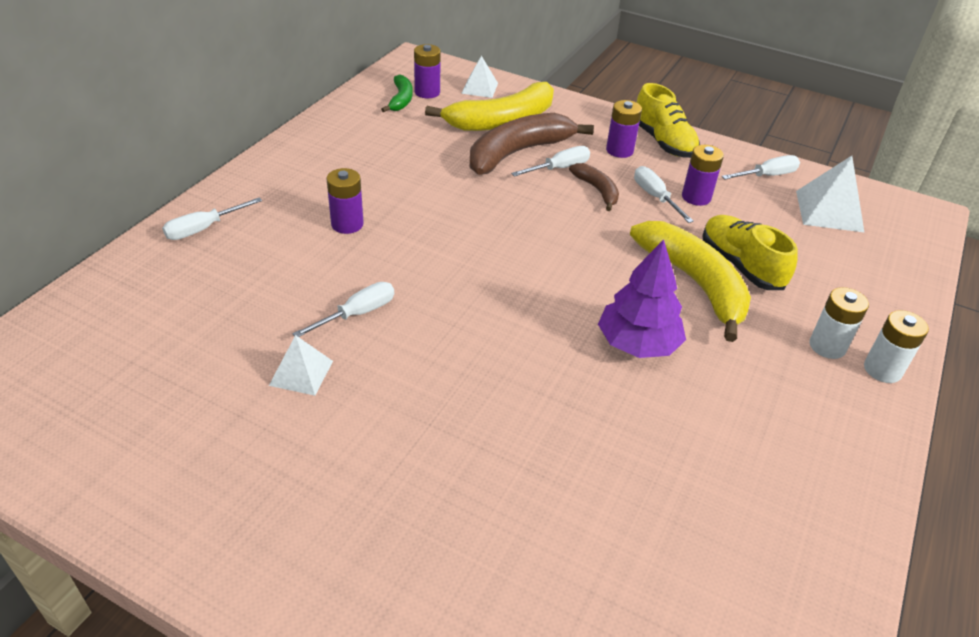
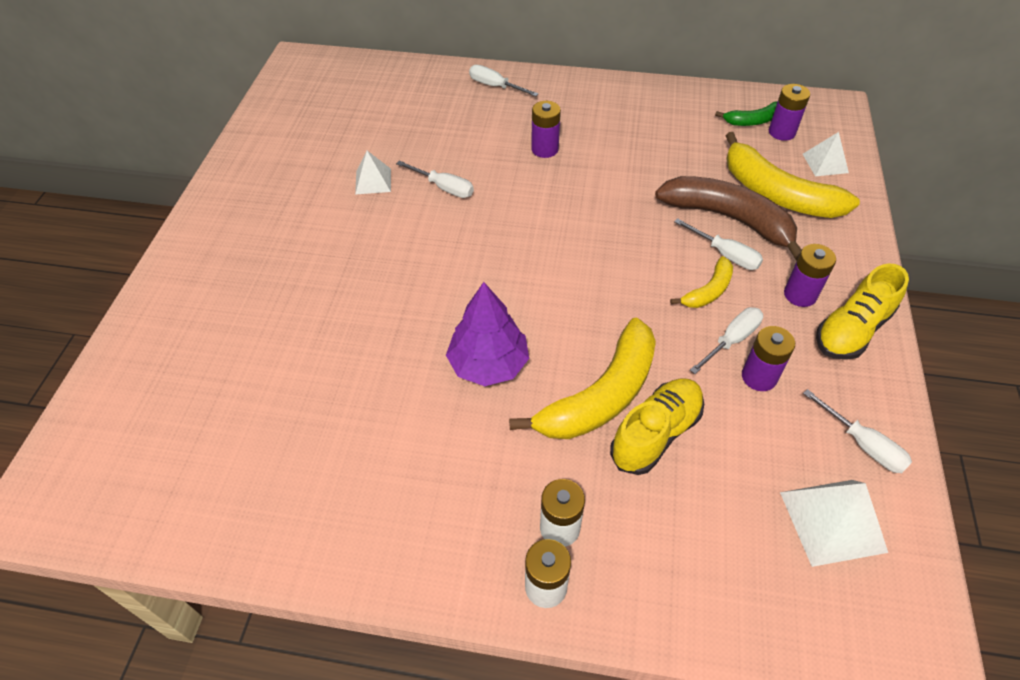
camera: 75 degrees right, 10 degrees up
brown banana [569,163,619,211] -> yellow banana [670,256,733,308]

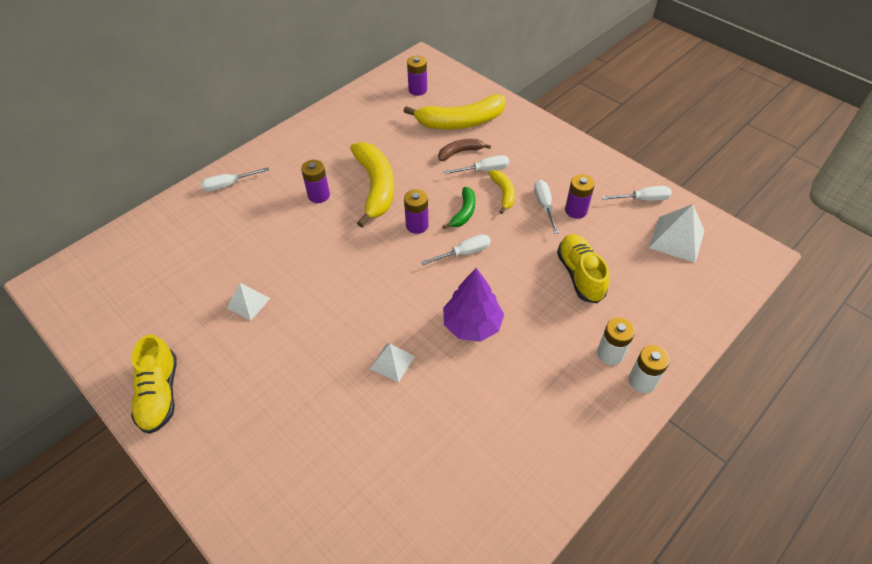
camera: 55 degrees left, 0 degrees up
white screwdriver [396,160,474,198] -> white screwdriver moved to [421,234,491,265]
yellow banana [509,318,656,439] -> yellow banana moved to [350,142,394,228]
brown banana [655,176,802,261] -> brown banana [438,139,491,161], size x0.51
green banana [715,101,777,126] -> green banana moved to [443,187,475,229]
purple battery [784,244,836,307] -> purple battery moved to [404,189,429,234]
white pyramid [803,132,849,176] -> white pyramid moved to [370,343,415,383]
yellow shoe [816,264,909,360] -> yellow shoe moved to [131,334,177,434]

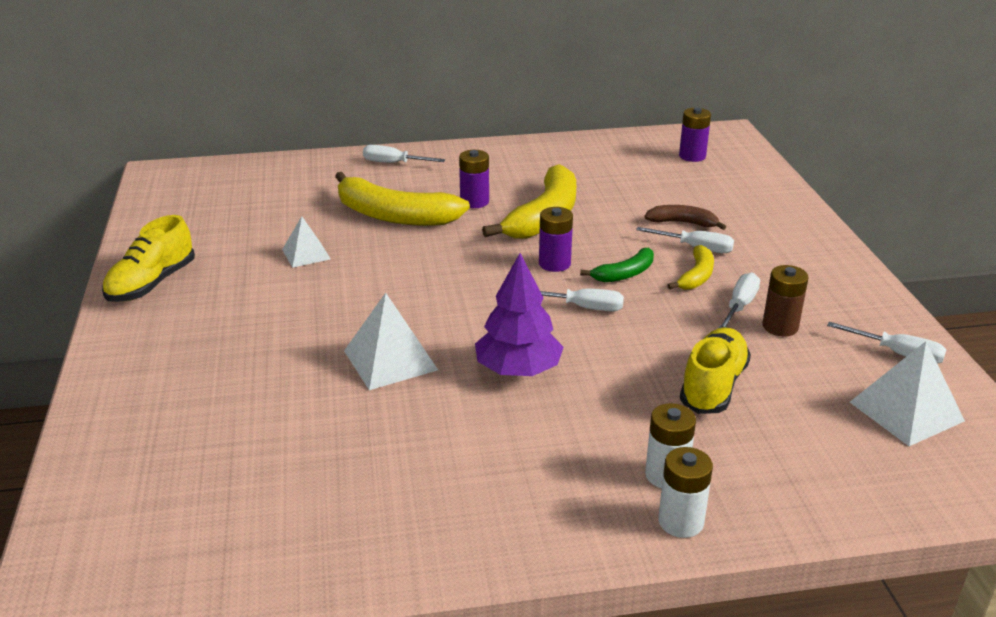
camera: 35 degrees right, 20 degrees down
white pyramid [370,343,415,383] -> white pyramid [344,293,438,390], size x1.58
yellow banana [404,94,506,130] -> yellow banana moved to [335,172,470,226]
purple battery [565,174,595,219] -> brown battery [762,265,809,336]

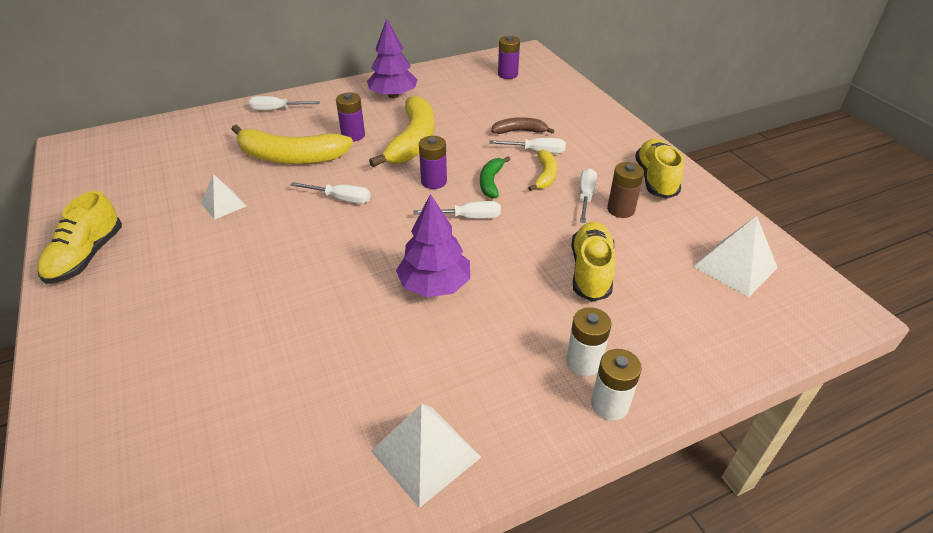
camera: 15 degrees left, 10 degrees up
white pyramid [344,293,438,390] -> white pyramid moved to [371,404,481,508]
green banana [580,248,654,282] -> green banana turned 150 degrees clockwise [480,156,511,199]
white screwdriver [827,322,946,364] -> white screwdriver moved to [290,182,371,204]
none -> purple tree [367,19,418,98]
none -> yellow shoe [635,139,684,199]

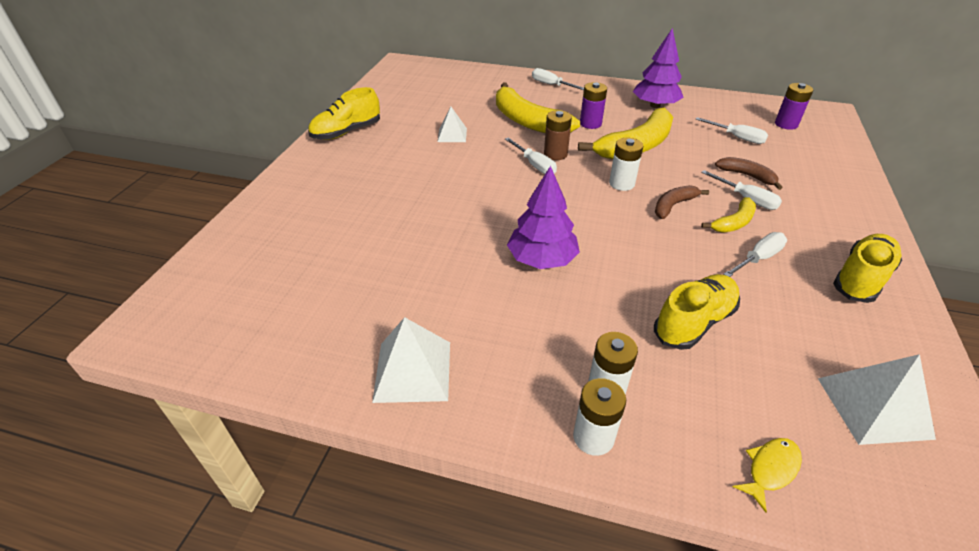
camera: 40 degrees right, 0 degrees up
white screwdriver [414,201,501,219] -> white screwdriver moved to [696,117,768,144]
purple battery [419,136,447,189] -> white battery [609,138,643,191]
green banana [480,156,511,199] -> brown banana [655,185,709,219]
brown battery [607,162,644,218] -> brown battery moved to [544,110,572,160]
none -> yellow fish [733,438,802,512]

